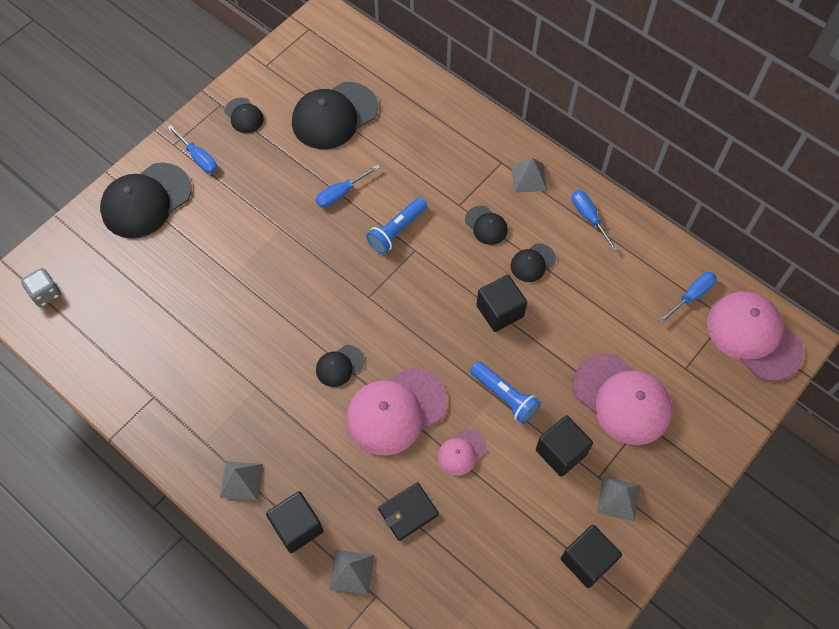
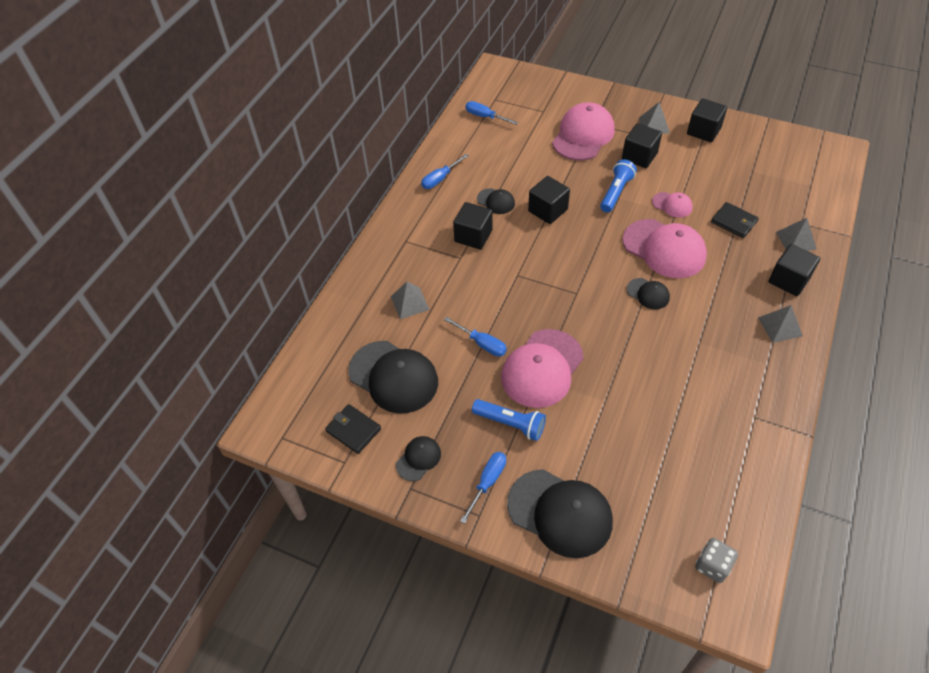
camera: 105 degrees left, 10 degrees down
blue flashlight [366,197,427,254] -> blue flashlight moved to [472,399,546,441]
black cap [465,206,508,245] -> black cube [453,202,492,250]
grey pyramid [511,157,547,193] -> grey pyramid moved to [391,282,430,319]
pink cap [707,291,804,381] -> pink cap moved to [501,329,584,408]
none -> black wallet [325,404,381,454]

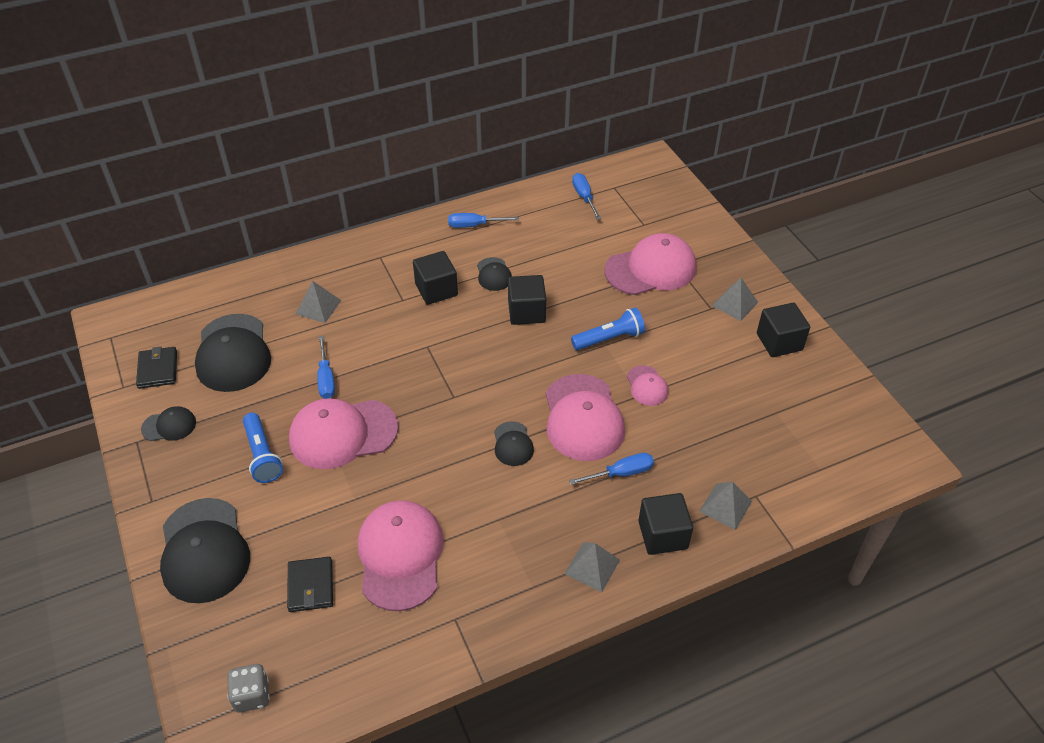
camera: 40 degrees right, 5 degrees down
blue screwdriver [460,452,506,524] -> blue screwdriver moved to [569,453,654,485]
black cube [622,123,662,168] -> none
black wallet [711,202,759,238] -> black wallet moved to [287,557,333,612]
none -> pink cap [357,500,444,611]

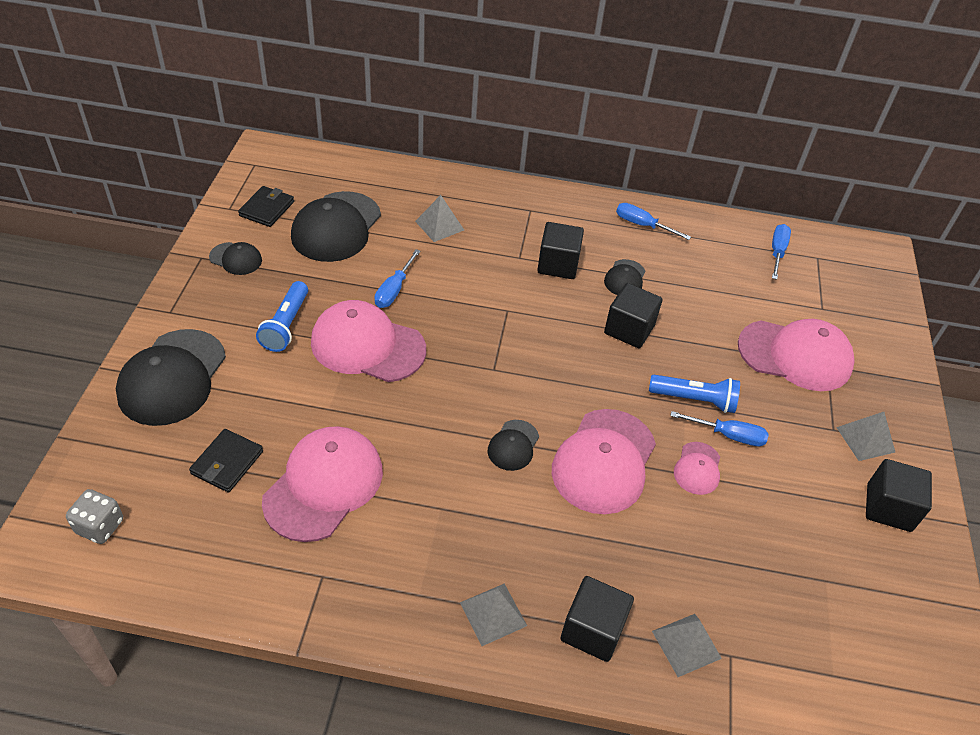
camera: 30 degrees right, 0 degrees up
blue screwdriver [569,453,654,485] -> blue screwdriver moved to [670,411,769,446]

